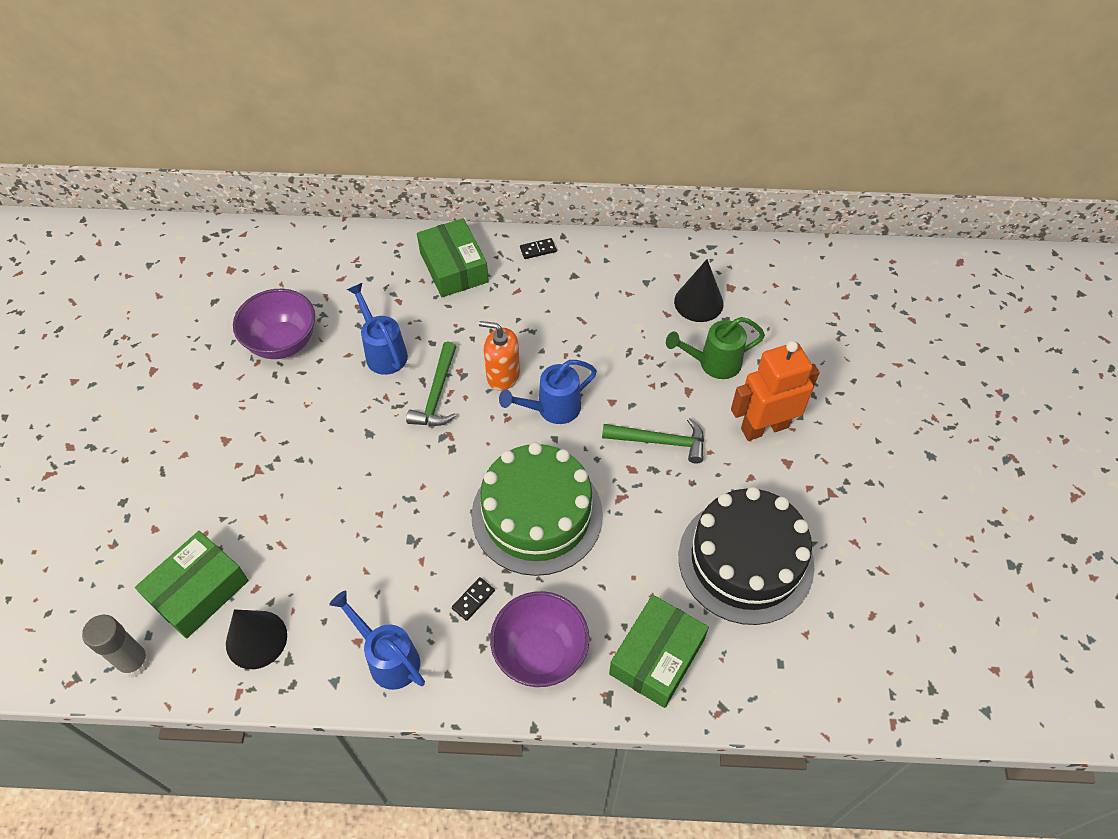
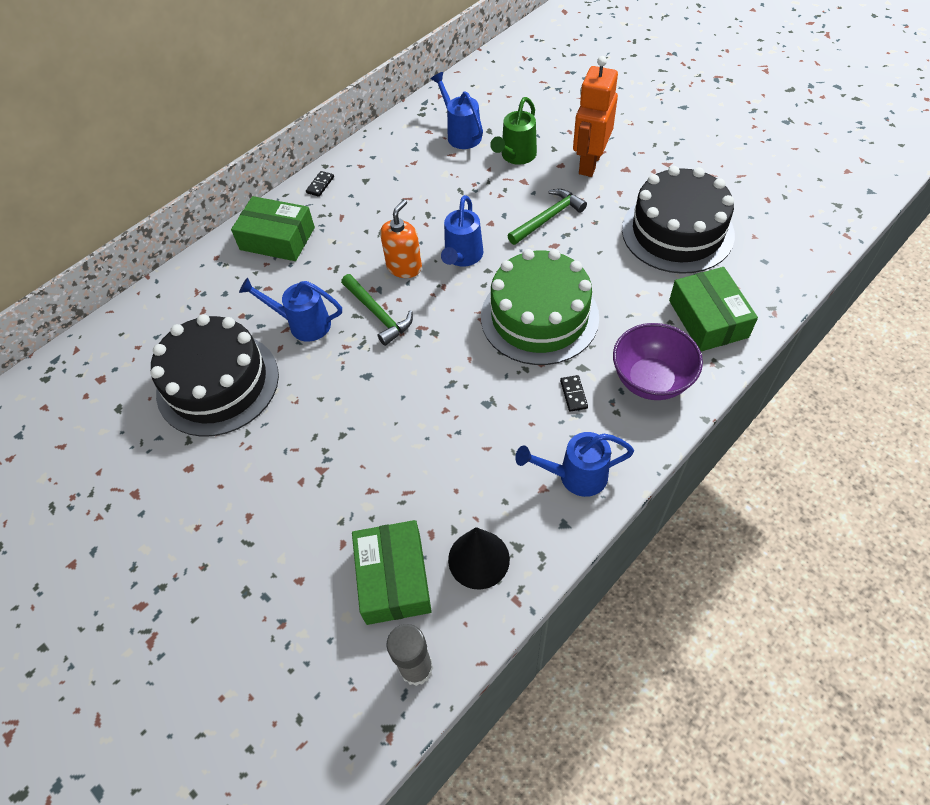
camera: 45 degrees left, 0 degrees up
purple bowl [233,289,315,359] -> black cake [150,314,279,437]
orange soap dispenser [479,321,520,391] -> orange soap dispenser turned 150 degrees clockwise [380,200,422,278]
black cone [674,259,723,322] -> blue watering can [431,72,483,149]

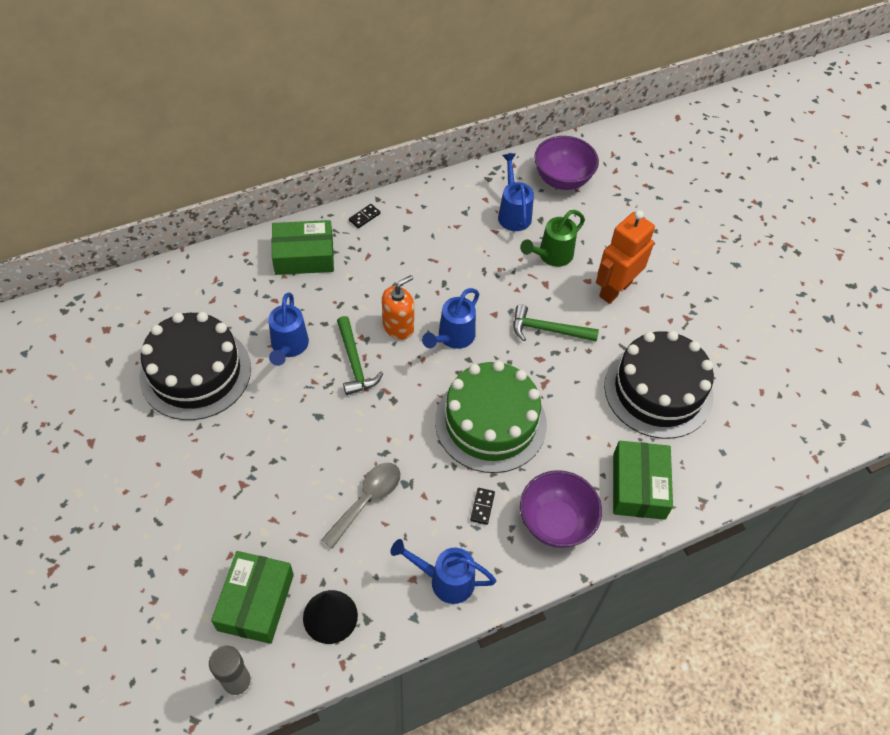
camera: 15 degrees right, 0 degrees up
green box [231,196,315,261] -> green box turned 45 degrees counterclockwise [272,220,334,275]
blue watering can [239,277,342,342] -> blue watering can turned 120 degrees counterclockwise [268,292,309,366]
green hammer [508,189,587,245] -> green hammer turned 150 degrees counterclockwise [513,304,599,341]
none -> grey spoon [321,463,400,549]
none -> purple bowl [534,136,599,190]

